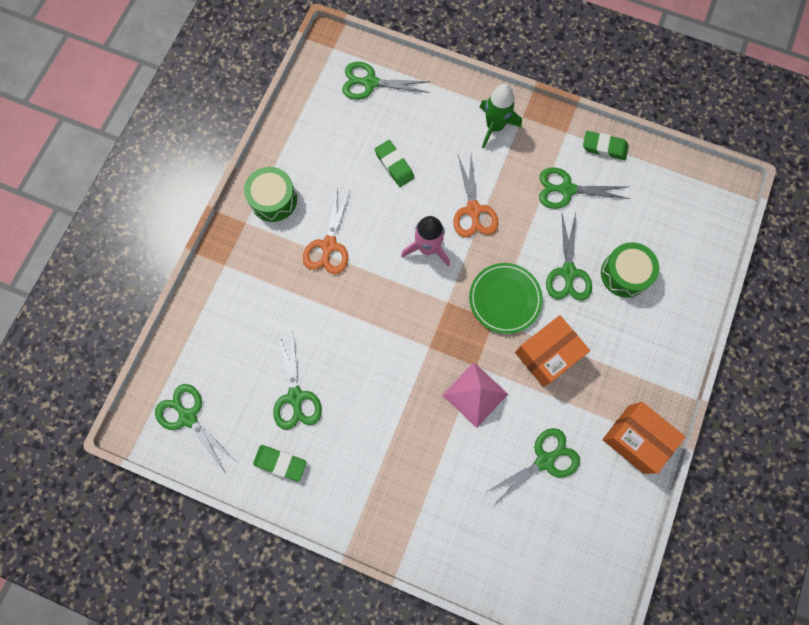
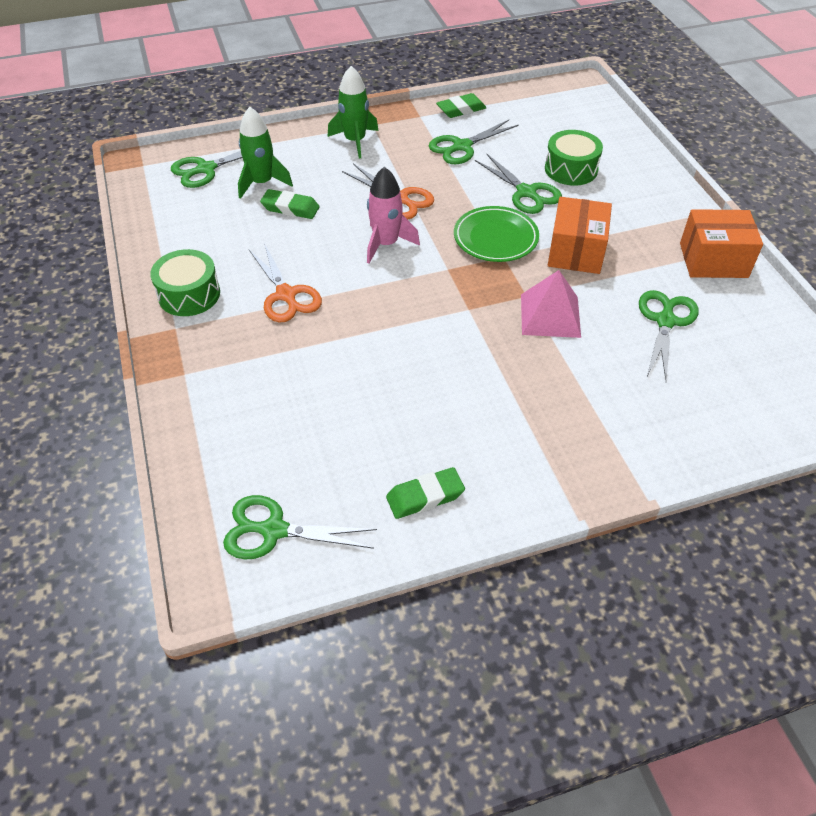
camera: 40 degrees left, 25 degrees down
green scissors [273,332,322,430] -> none
none -> green rocket [238,107,293,199]

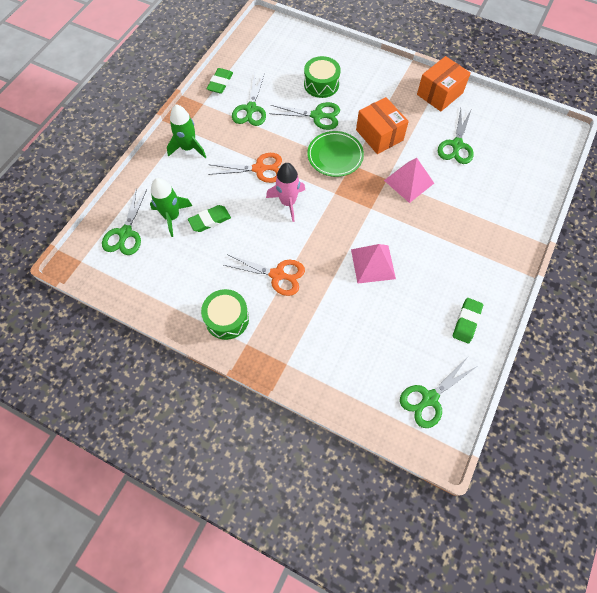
camera: 45 degrees left, 15 degrees up
green scissors [639,290,699,381] -> green scissors turned 135 degrees counterclockwise [438,109,474,164]
none -> pink pyramid [351,244,396,284]

